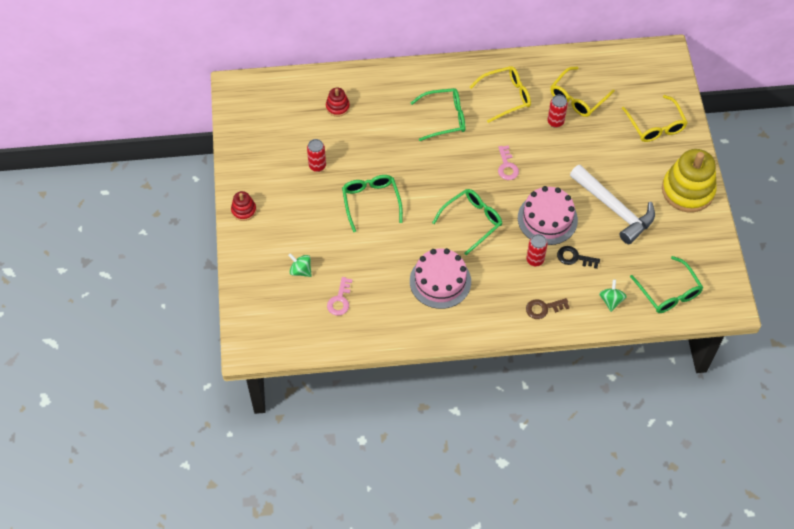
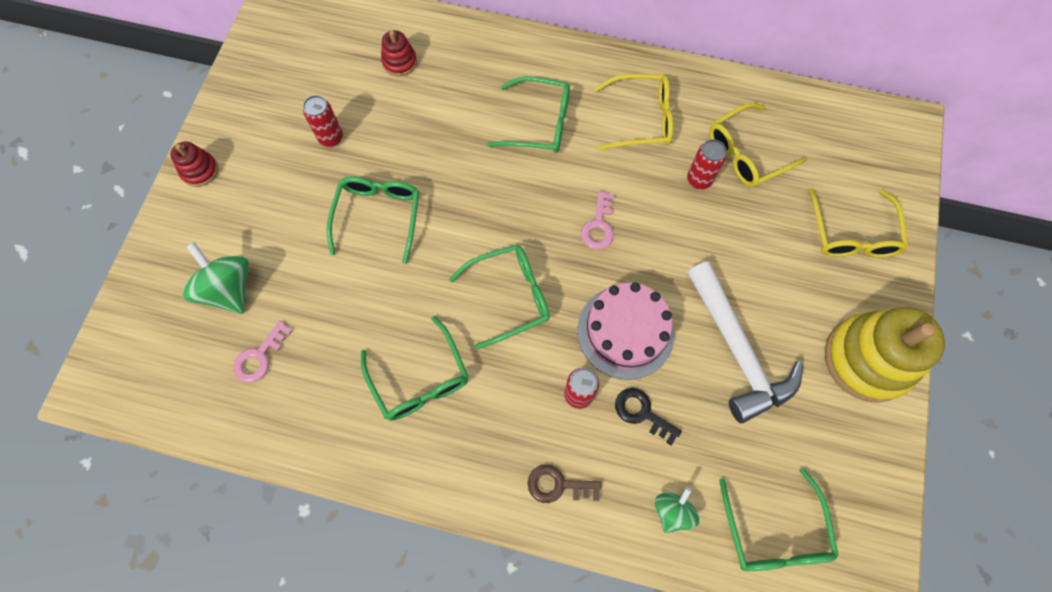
camera: 20 degrees right, 10 degrees up
green spinning top [288,253,312,277] -> green spinning top [183,242,249,314], size x1.64
pink cake [410,248,471,309] -> green glasses [361,316,469,421]

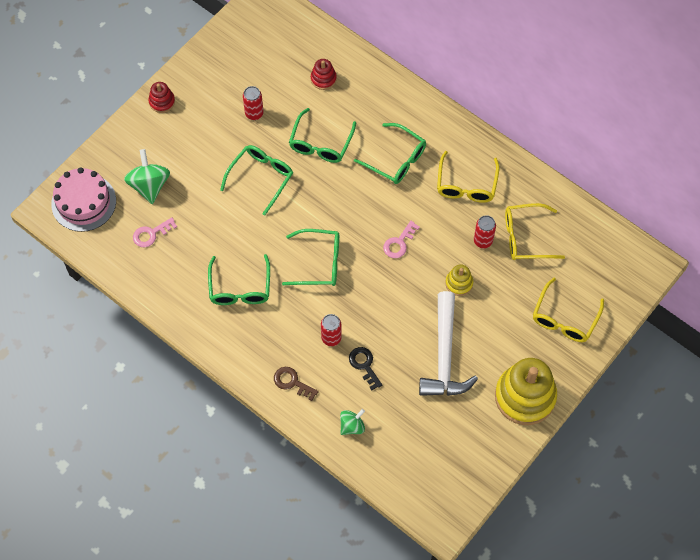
camera: 25 degrees right, 5 degrees down
pink cake [577,282,675,380] -> pink cake moved to [51,167,116,232]
yellow glasses [594,74,673,150] -> yellow glasses turned 75 degrees clockwise [437,151,499,203]
green glasses [719,468,839,571] -> green glasses moved to [289,108,356,163]
none -> yellow stacking toy [445,265,473,296]

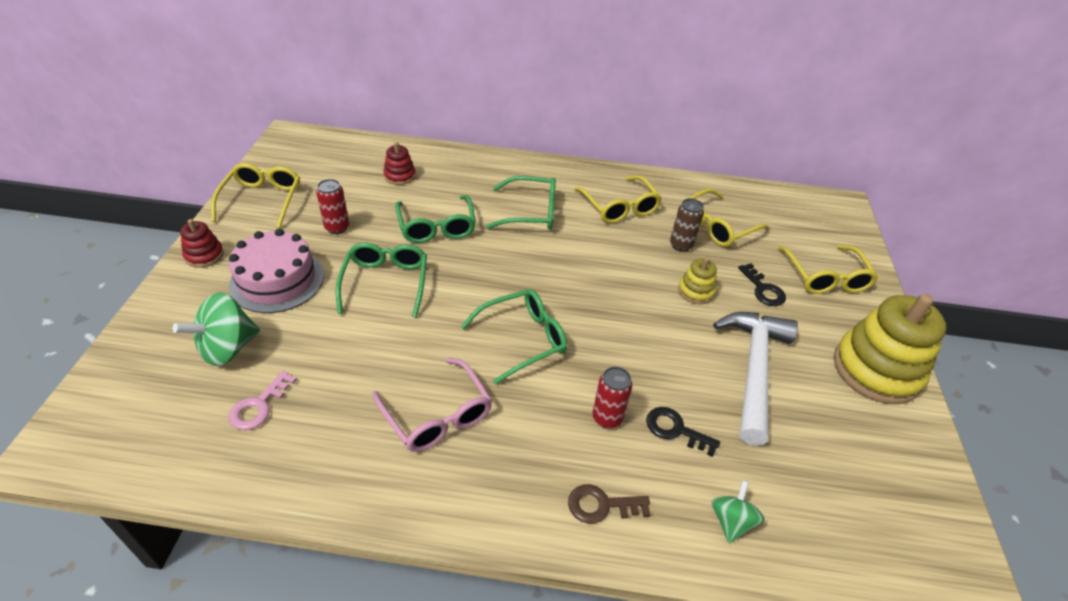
camera: 35 degrees left, 20 degrees down
pink cake [51,167,116,232] -> pink cake moved to [229,229,324,313]
green spinning top [124,149,170,204] -> green spinning top turned 90 degrees counterclockwise [173,292,260,366]
green glasses [208,254,270,305] -> pink glasses [372,357,492,452]
pink key [383,221,420,258] -> none
white hammer [419,291,478,396] -> white hammer turned 135 degrees counterclockwise [713,312,798,446]
red can [474,215,496,249] -> brown can [670,198,704,252]
none -> yellow glasses [211,163,300,228]
none -> black key [738,263,786,306]

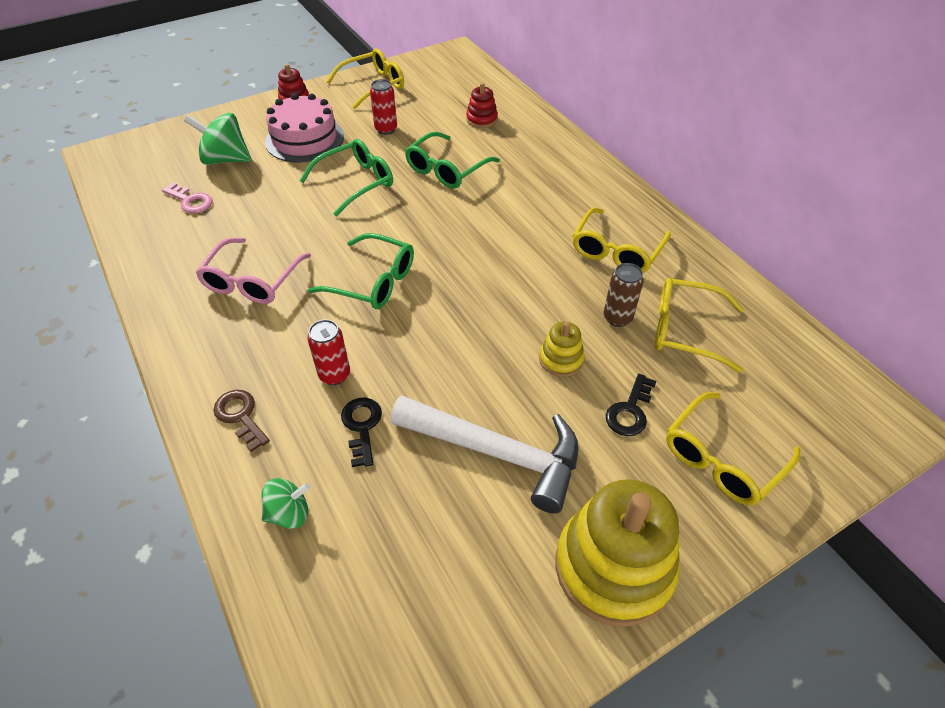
camera: 55 degrees right, 5 degrees up
pink key [229,371,297,430] -> pink key turned 135 degrees counterclockwise [162,182,213,213]
green glasses [486,176,556,229] -> none
white hammer [713,312,798,446] -> white hammer turned 45 degrees clockwise [390,396,579,513]

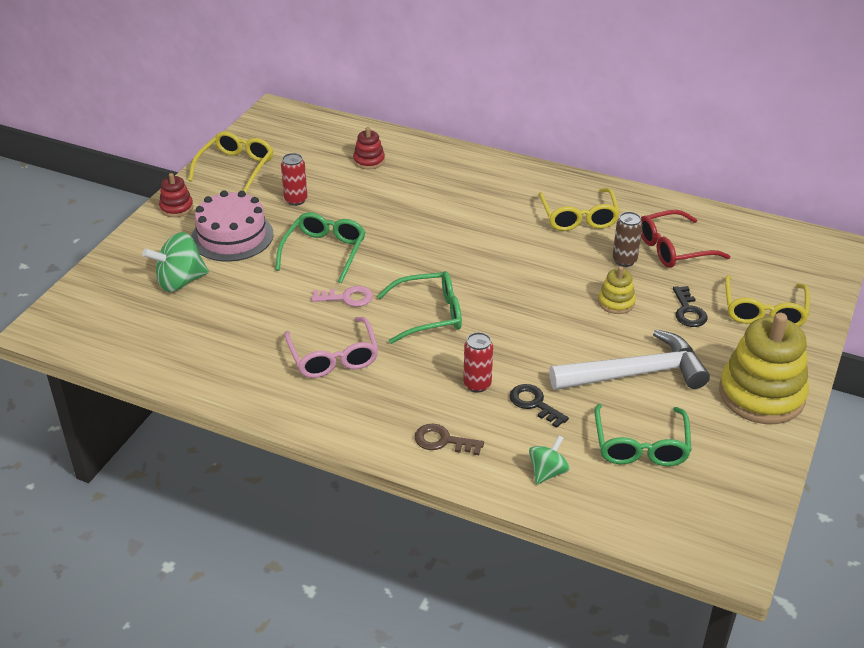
camera: 35 degrees left, 10 degrees down
pink key [162,182,213,213] -> pink key moved to [311,286,373,307]
green glasses [405,132,500,189] -> green glasses moved to [595,404,692,466]
yellow glasses [655,278,744,373] -> red glasses [641,210,730,268]

